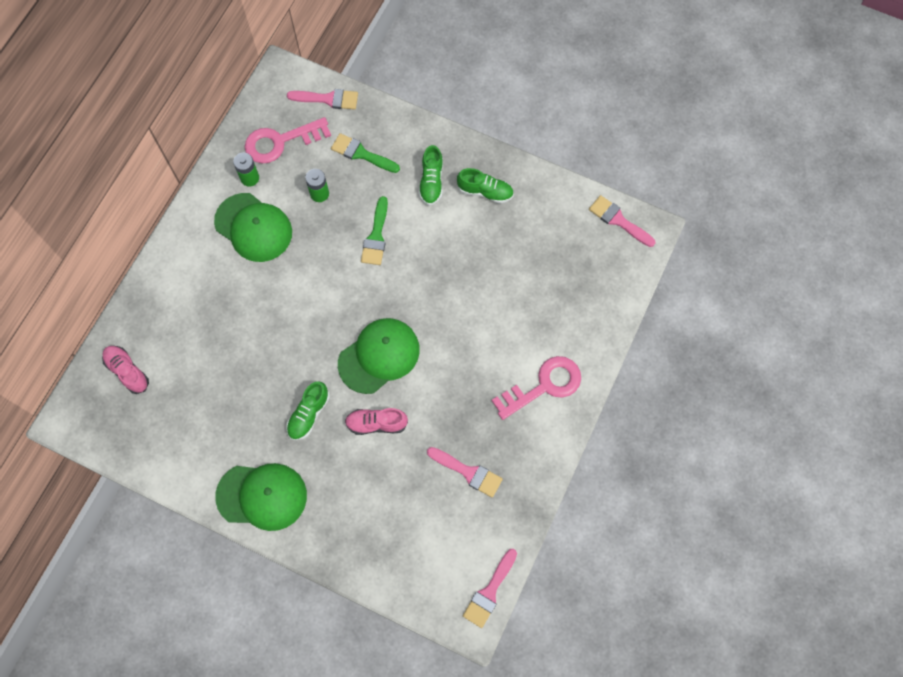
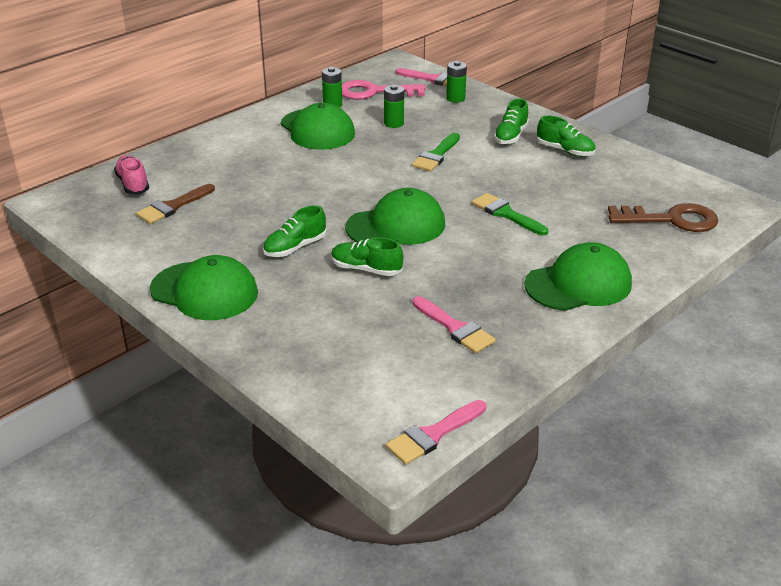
camera: 20 degrees right, 35 degrees down
green brush [331,133,400,173] -> green brush moved to [472,193,548,235]
pink shoe [345,408,408,435] -> green shoe [331,237,403,276]
pink key [492,356,581,420] -> green cap [524,242,632,311]
pink brush [589,195,655,247] -> none
none -> brown brush [136,184,215,224]
none -> green battery [446,61,467,103]
none -> brown key [608,203,718,232]

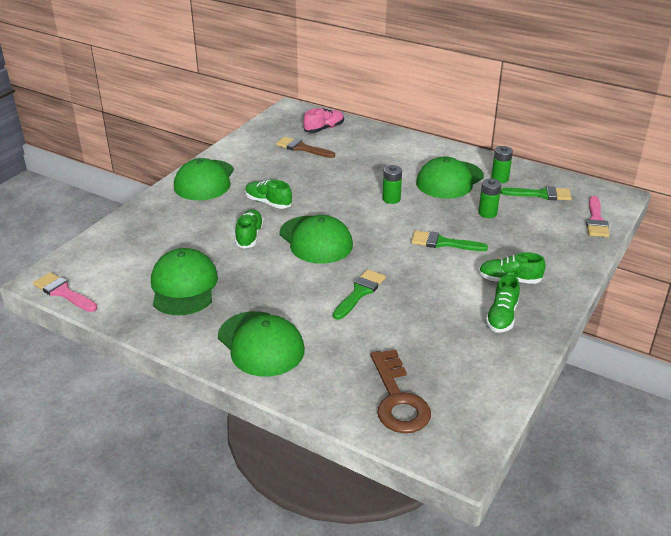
camera: 75 degrees right, 0 degrees up
pink key [342,80,425,100] -> green brush [500,186,572,201]
pink brush [412,296,496,354] -> green cap [151,248,218,315]
green battery [446,61,467,103] -> green battery moved to [383,165,402,204]

